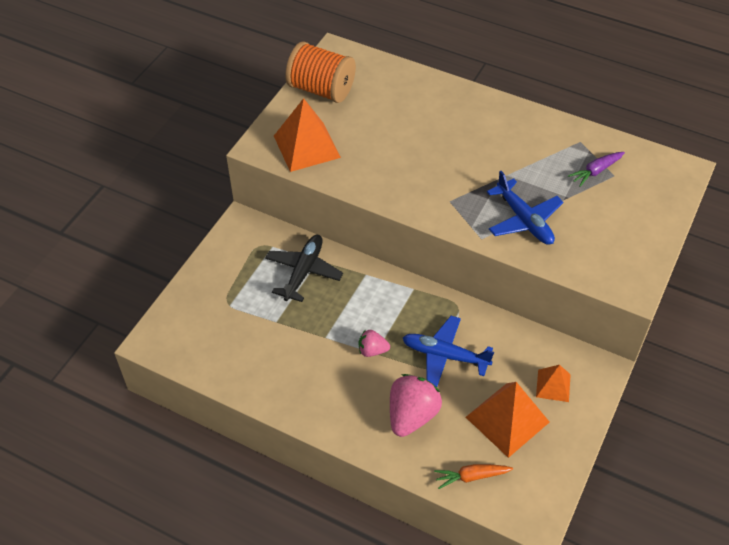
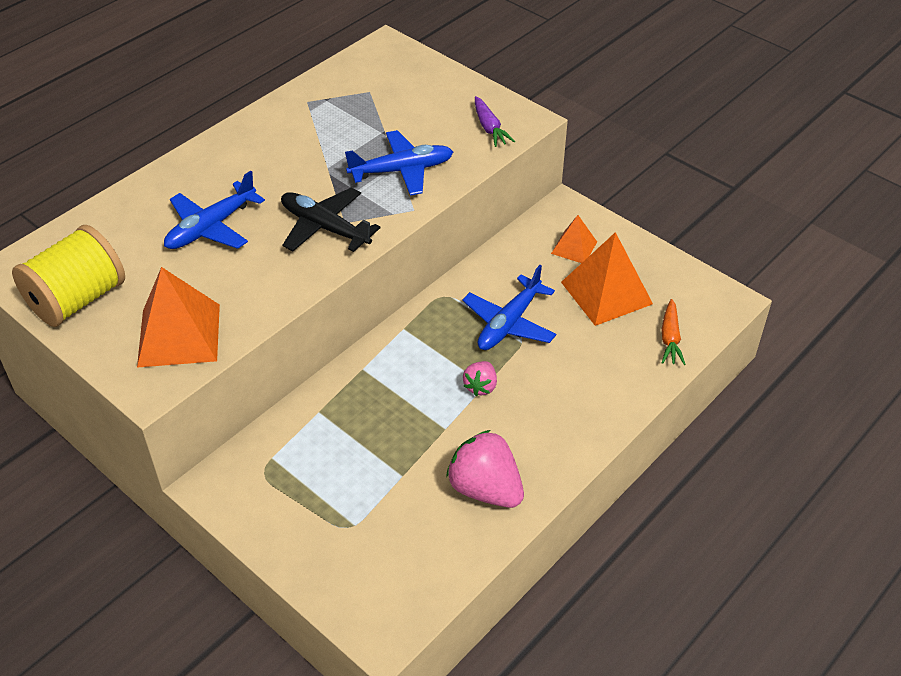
camera: 75 degrees left, 5 degrees down
black plane [265,235,343,302] -> black plane moved to [281,188,380,252]
orange spool [285,41,356,103] -> yellow spool [12,225,125,327]
pink strawberry [390,374,442,437] -> pink strawberry moved to [446,430,524,508]
purple carrot [568,152,625,187] -> purple carrot moved to [475,96,515,147]
none -> blue plane [164,171,265,249]

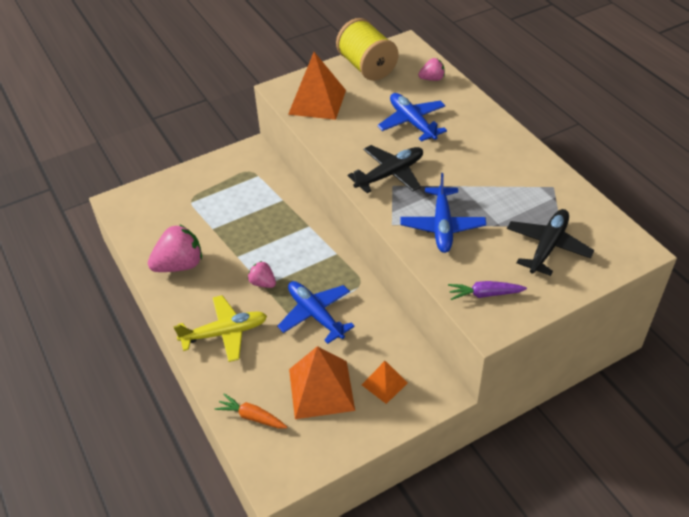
camera: 110 degrees right, 0 degrees up
none -> yellow plane [173,295,267,362]
none -> pink strawberry [418,58,445,81]
none -> black plane [507,209,594,276]

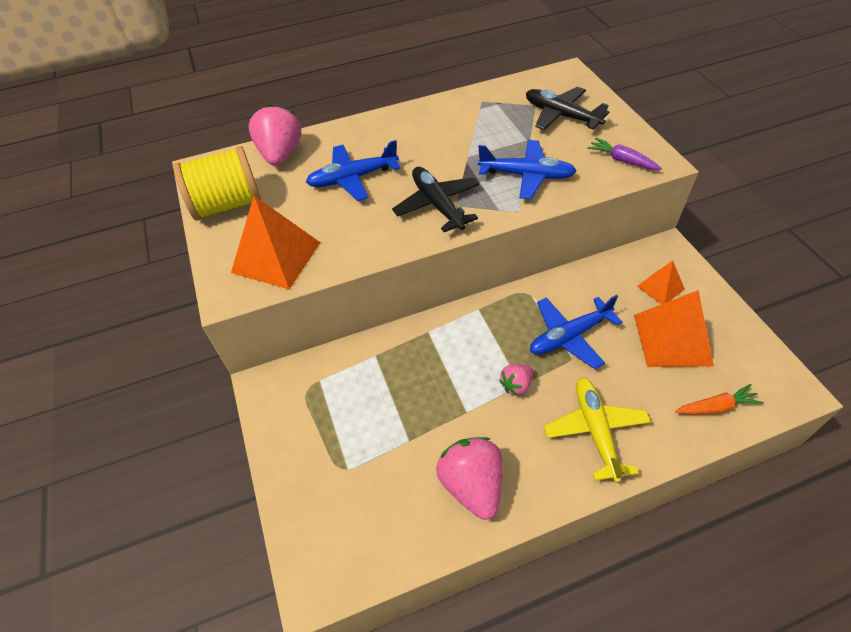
camera: 80 degrees left, 5 degrees up
orange carrot [215,394,288,429] -> orange carrot turned 135 degrees counterclockwise [675,384,764,415]
pink strawberry [418,58,445,81] -> pink strawberry [249,104,301,166], size x1.86
purple carrot [448,281,527,300] -> purple carrot turned 120 degrees clockwise [587,138,662,170]

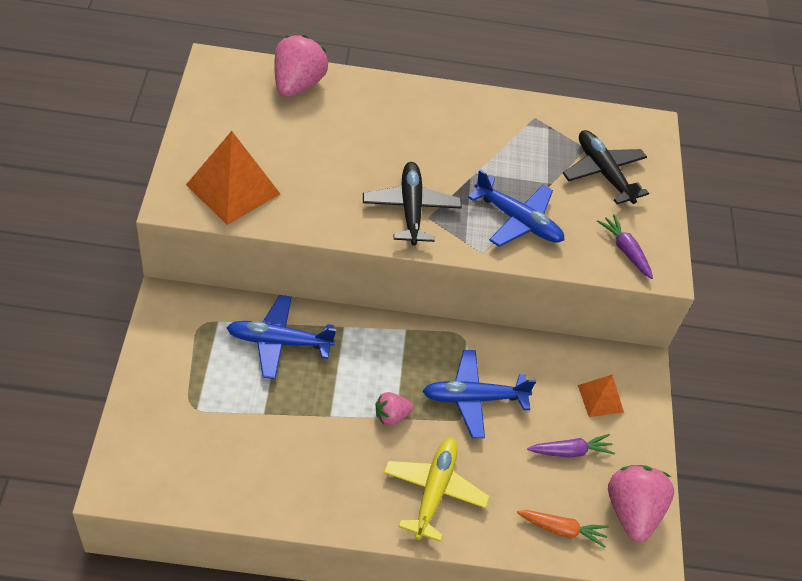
camera: 15 degrees right, 0 degrees up
yellow spool [173,146,261,221] -> none
blue plane [306,140,400,201] -> blue plane moved to [227,295,336,379]
pink strawberry [436,437,503,520] -> pink strawberry moved to [608,465,674,542]
orange pyramid [634,290,714,367] -> purple carrot [527,434,615,458]

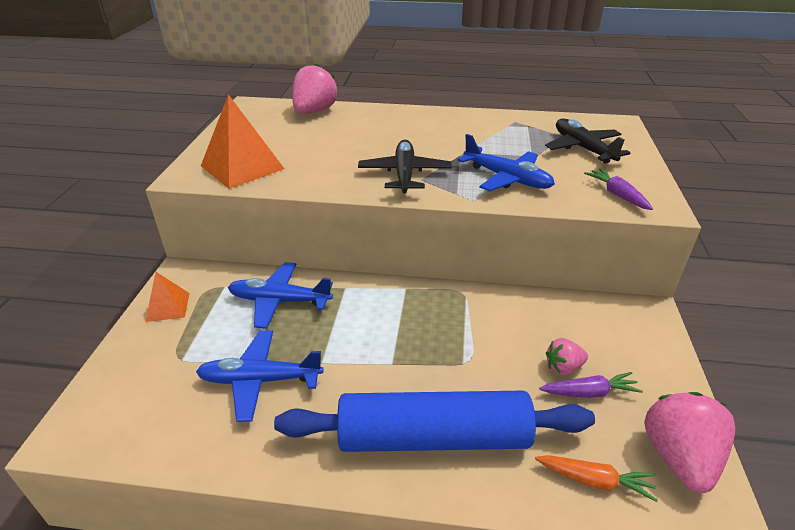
camera: 10 degrees right, 15 degrees down
pink strawberry [375,392,413,426] -> pink strawberry moved to [546,338,588,375]
yellow plane [383,438,490,542] -> blue rolling pin [274,391,595,452]
blue plane [422,350,536,438] -> blue plane moved to [196,331,323,422]
orange pyramid [578,374,624,417] -> orange pyramid moved to [145,272,190,322]

